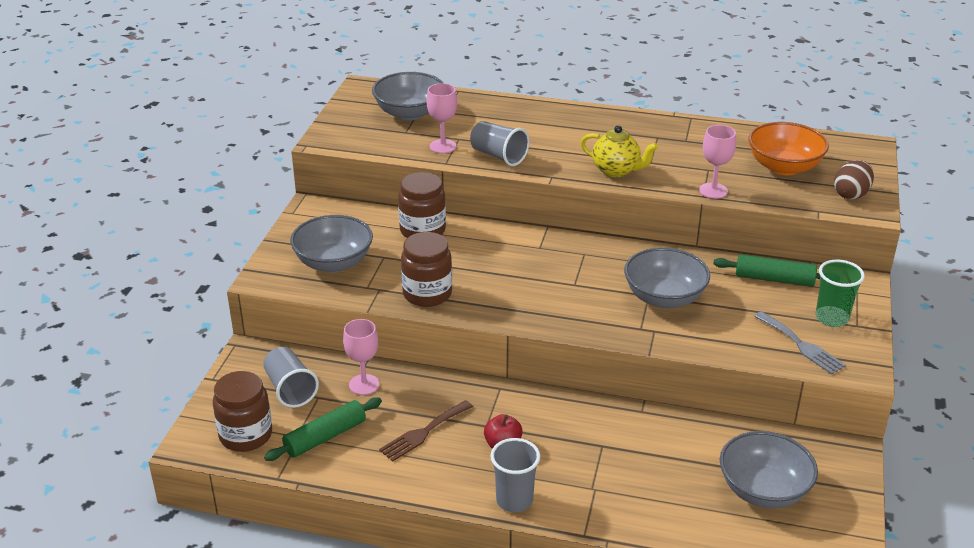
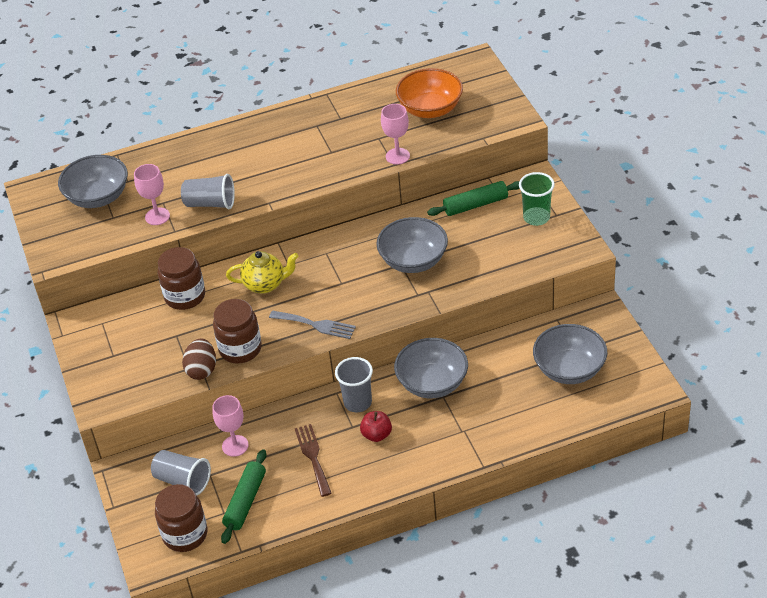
camera: 30 degrees left, 10 degrees up
grey bowl [290,215,373,273] -> grey bowl moved to [394,338,468,398]
brown fork [379,400,473,462] -> brown fork turned 150 degrees clockwise [294,424,332,497]
grey cup [491,438,540,512] -> grey cup moved to [335,357,373,412]
yellow teapot [580,125,658,177] -> yellow teapot moved to [226,251,299,294]
grey fork [754,311,846,375] -> grey fork moved to [269,310,356,339]
brown egg [834,160,874,200] -> brown egg moved to [182,339,216,380]

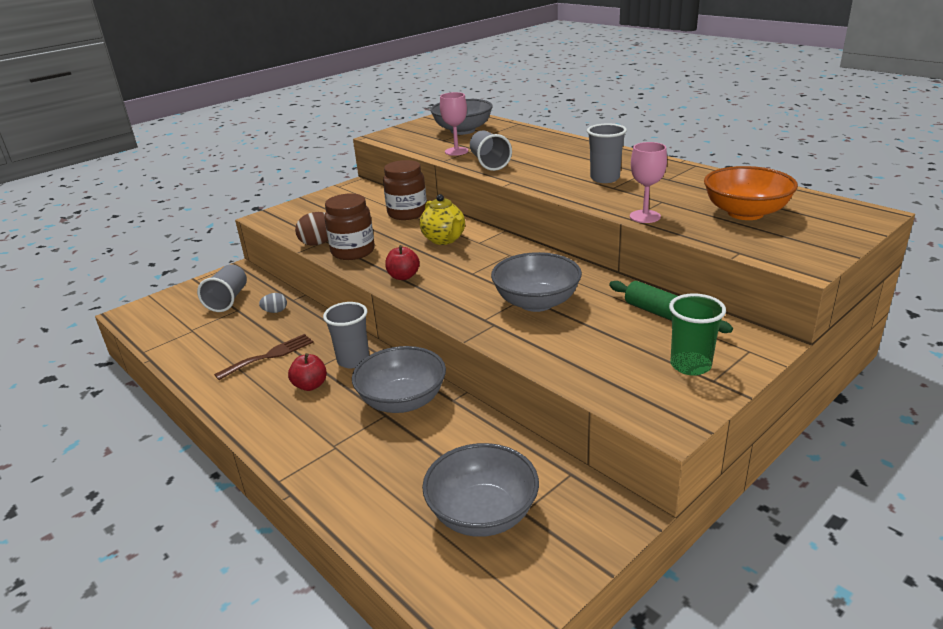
camera: 65 degrees right, 15 degrees down
brown jar [155,484,208,552] -> none
pink goblet [212,395,249,457] -> grey egg [259,293,287,313]
green rolling pin [221,449,266,544] -> none
grey fork [269,310,356,339] -> red apple [385,245,420,280]
none -> grey cup [587,123,627,183]

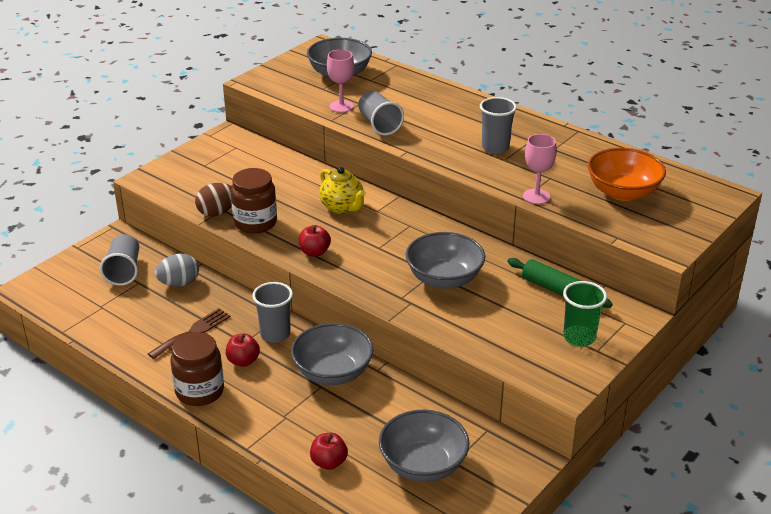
camera: 10 degrees left, 5 degrees up
grey egg [259,293,287,313] -> grey egg [155,253,199,287], size x1.66
brown jar [383,160,427,220] -> brown jar moved to [171,332,224,406]
none -> red apple [310,433,348,470]

